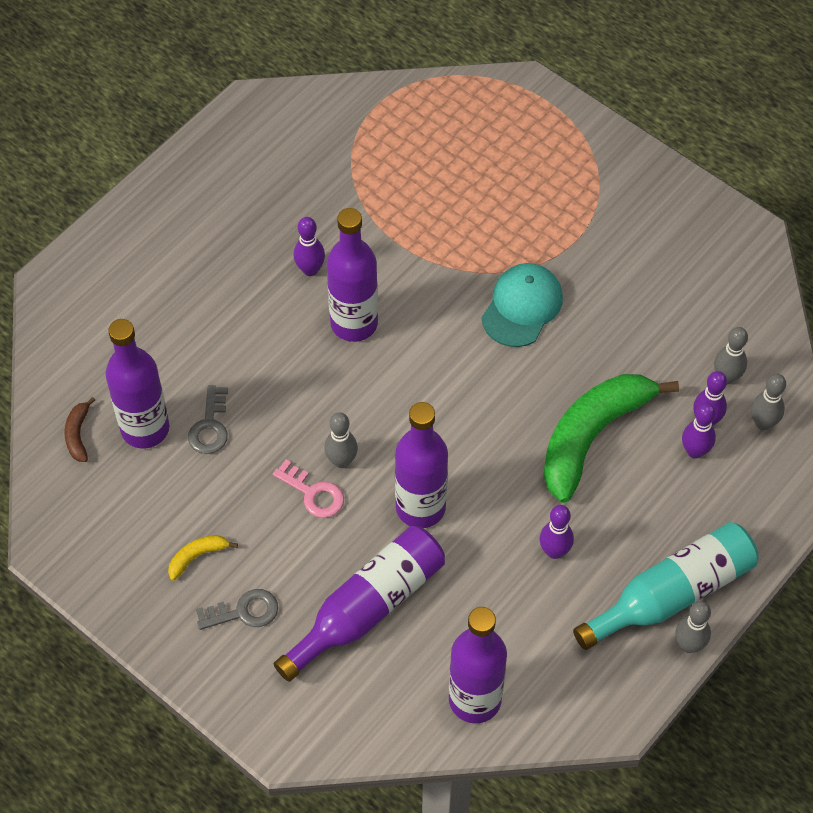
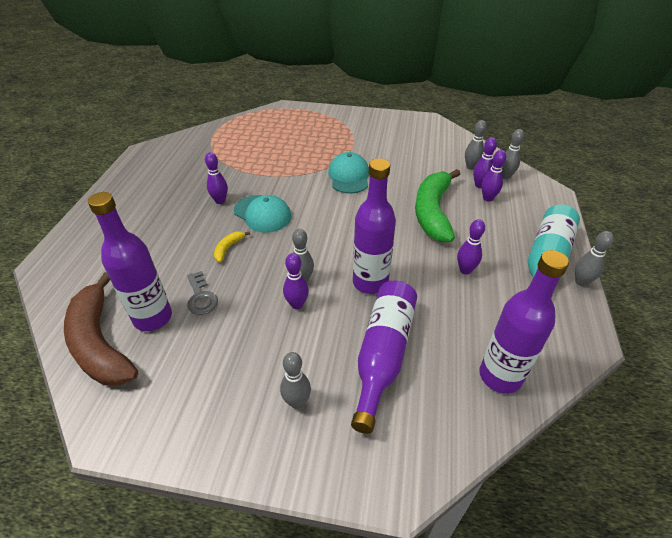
camera: 30 degrees left, 15 degrees down
brown banana [64,397,95,462] -> brown banana [64,272,138,386], size x2.48
yellow banana [168,535,238,581] -> yellow banana moved to [214,231,250,262]
grey key [196,589,278,630] -> grey bowling pin [280,352,311,409]
pink key [273,460,344,518] -> purple bowling pin [283,253,309,309]
purple bottle [327,208,378,342] -> turquoise cap [234,195,292,233]

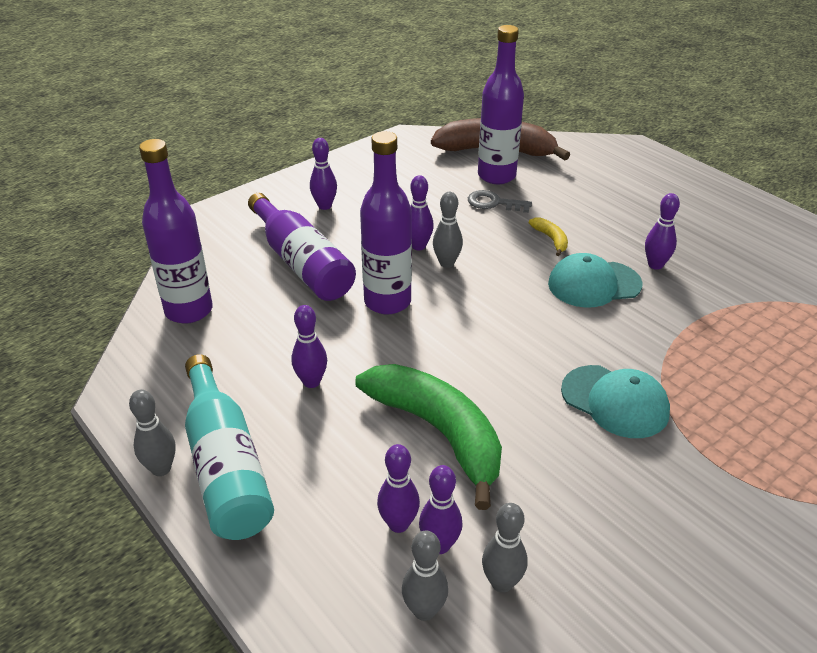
camera: 130 degrees right, 5 degrees down
grey bowling pin [280,352,311,409] -> purple bowling pin [310,138,337,210]

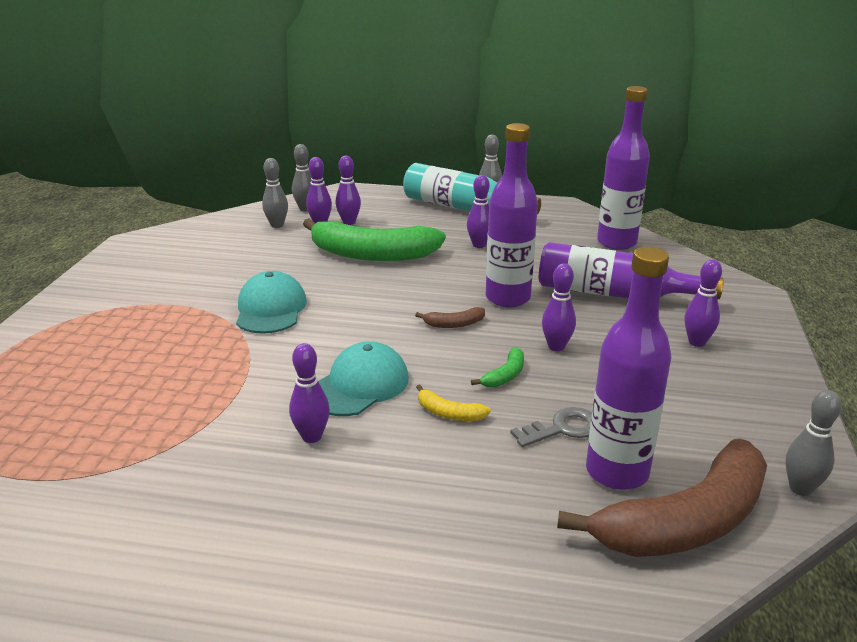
camera: 140 degrees right, 10 degrees down
grey bowling pin [433,192,463,268] -> grey bowling pin moved to [786,390,842,496]
turquoise cap [561,365,670,438] -> turquoise cap turned 90 degrees clockwise [236,271,307,334]
none -> brown banana [415,307,485,328]
none -> green banana [471,347,524,387]

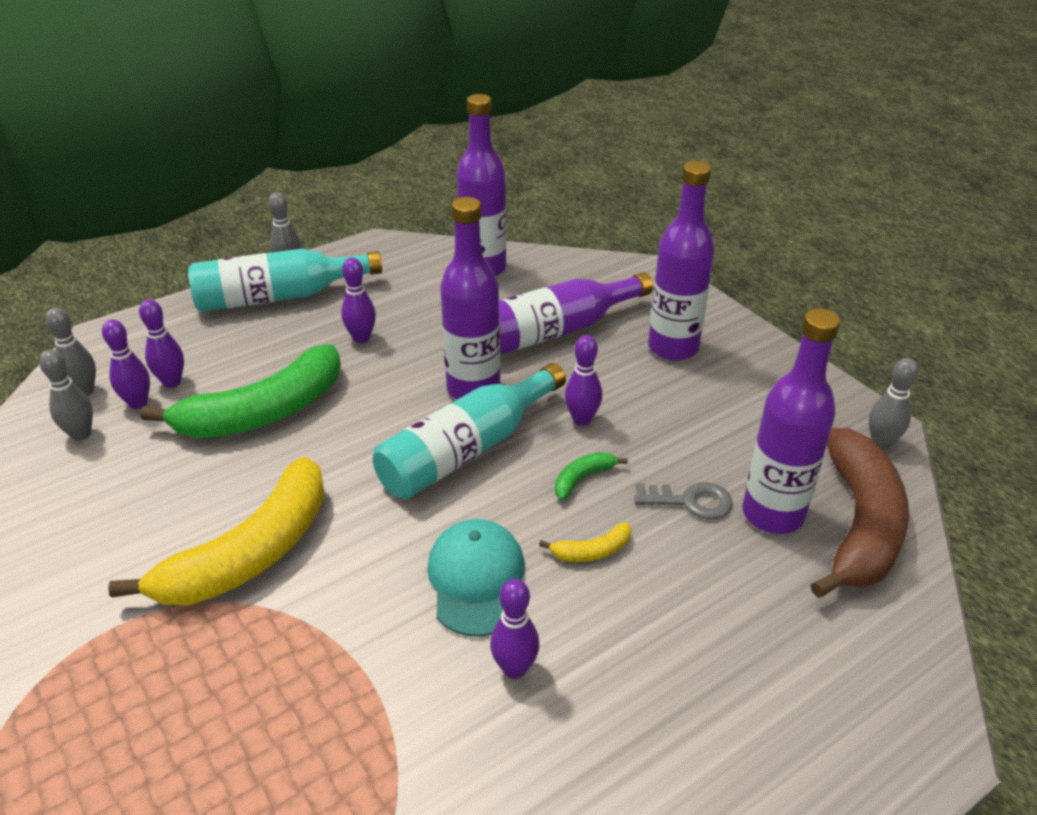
camera: 45 degrees left, 10 degrees up
turquoise cap [236,271,307,334] -> yellow banana [108,457,325,606]
brown banana [415,307,485,328] -> turquoise bottle [373,363,566,499]
green banana [471,347,524,387] -> green banana turned 120 degrees counterclockwise [555,452,628,500]
grey key [510,407,592,447] -> grey key turned 75 degrees clockwise [634,482,733,519]
purple bowling pin [684,260,722,347] -> purple bottle [648,161,714,361]

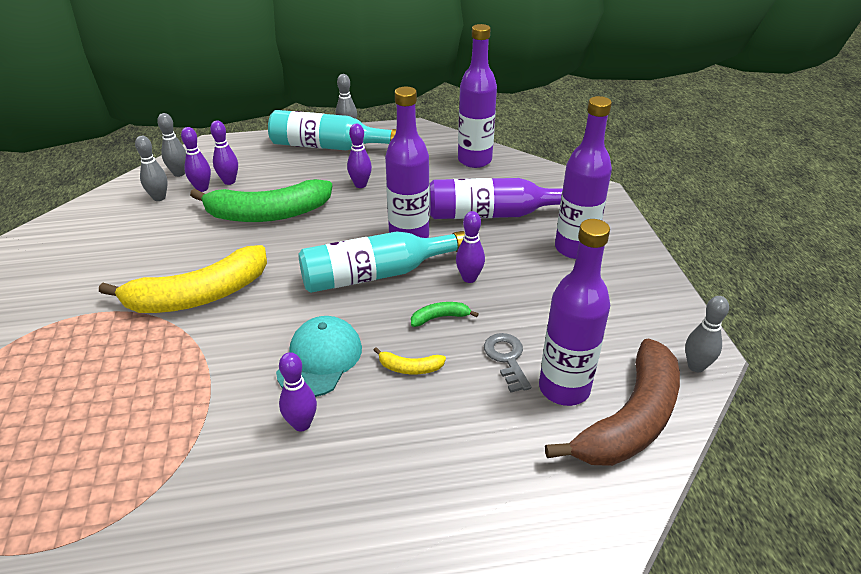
camera: 25 degrees right, 0 degrees up
grey key [634,482,733,519] -> grey key turned 135 degrees counterclockwise [484,333,531,392]

